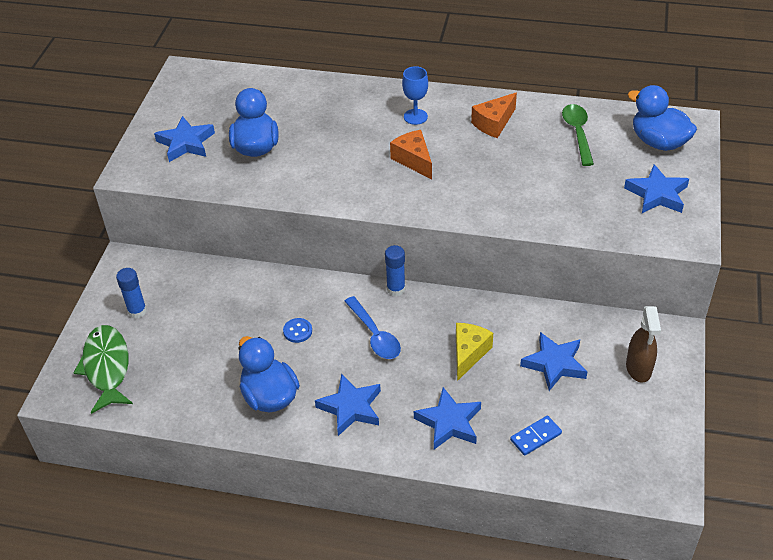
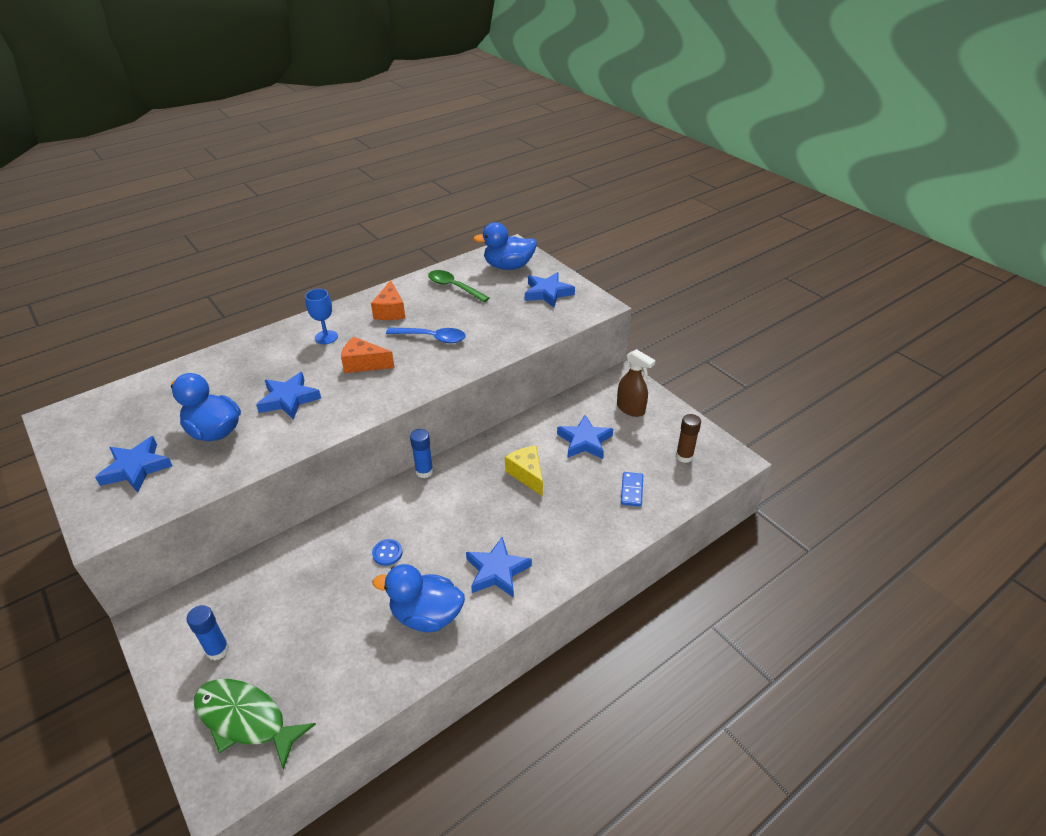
camera: 50 degrees left, 5 degrees down
blue spoon [344,296,401,359] -> blue spoon moved to [386,327,466,343]
blue star [414,387,481,449] -> blue star moved to [256,372,321,420]
none -> brown glue stick [676,414,701,463]

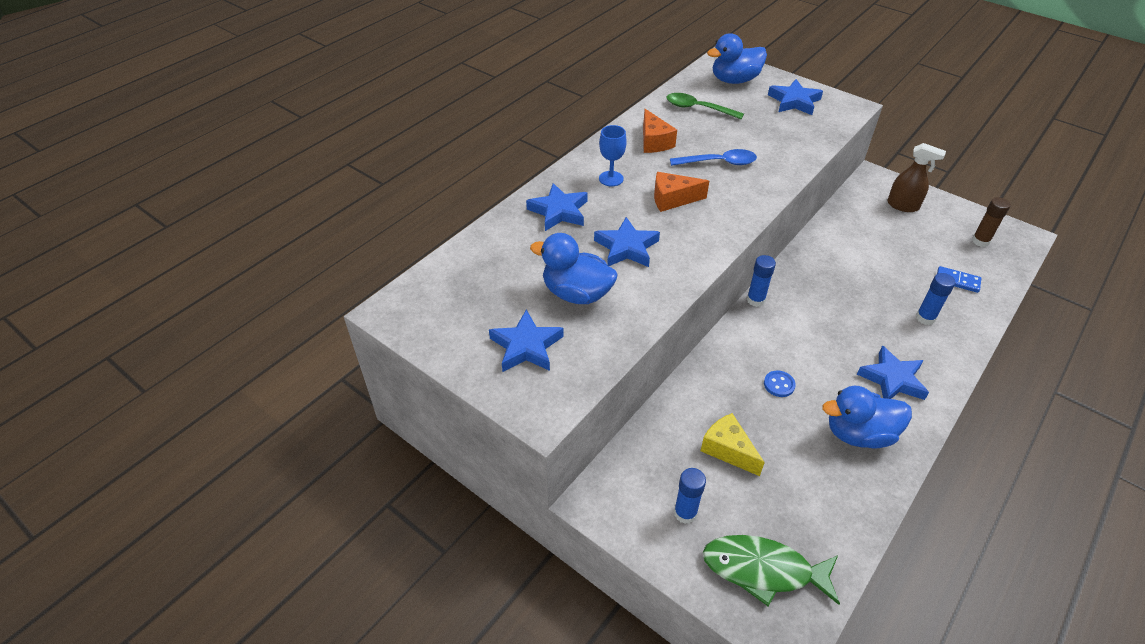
camera: 15 degrees left, 5 degrees up
yellow cheese [505,446,543,496] -> yellow cheese moved to [701,413,765,476]
blue star [557,415,613,459] -> blue star moved to [526,183,588,231]
blue domino [621,472,643,507] -> blue domino turned 60 degrees counterclockwise [937,266,981,293]
none -> blue glue stick [916,273,956,325]

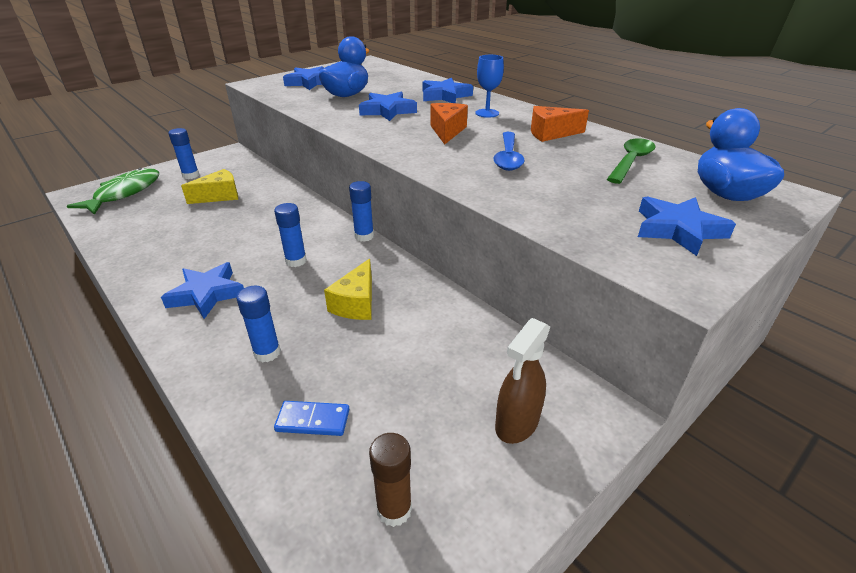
camera: 100 degrees right, 10 degrees down
blue button [764,370,796,397] -> none
blue duck [822,386,912,448] -> none
blue domino [937,266,981,293] -> blue domino turned 60 degrees clockwise [274,401,350,436]
none -> blue glue stick [274,203,307,267]
none -> yellow cheese [324,258,372,320]

